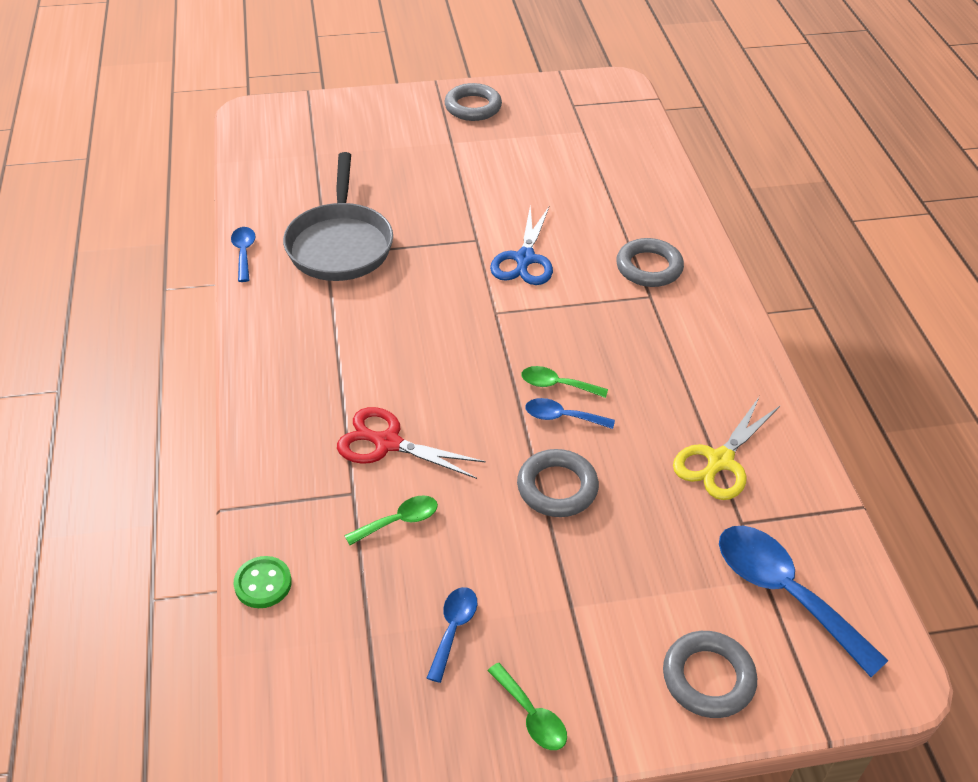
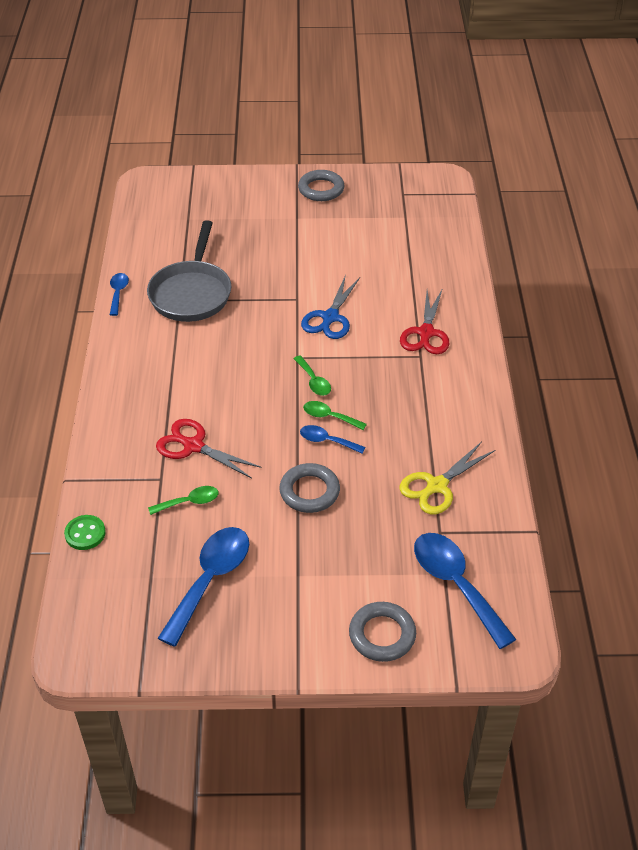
camera: 10 degrees right, 0 degrees up
blue spoon [427,587,477,683] -> blue spoon [158,527,249,647], size x1.93
green spoon [488,663,567,750] -> green spoon moved to [294,355,331,396]
grey ring [616,238,684,287] -> red scissors [400,288,450,354]

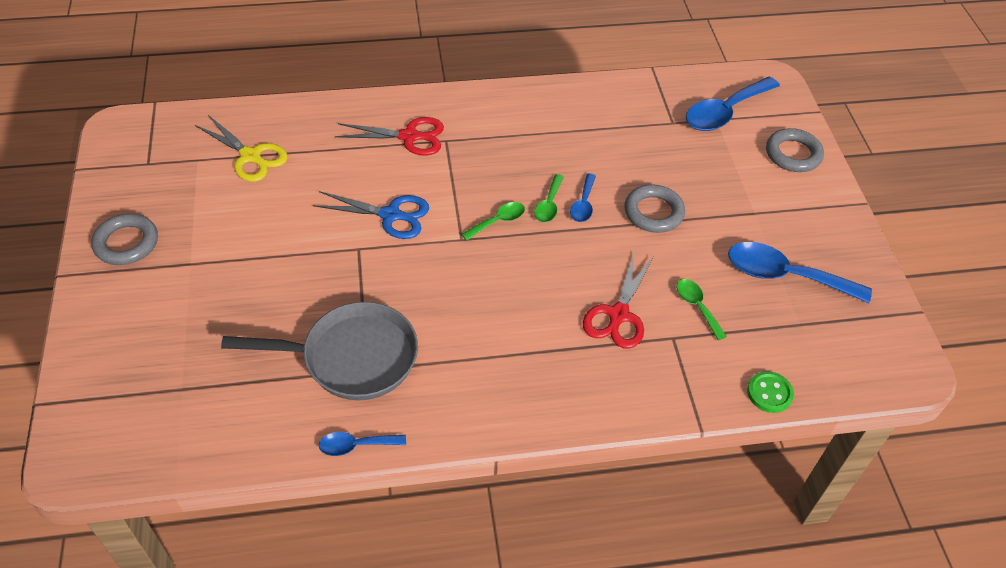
camera: 100 degrees left, 5 degrees up
yellow scissors [399,441,495,514] -> yellow scissors moved to [195,115,288,182]

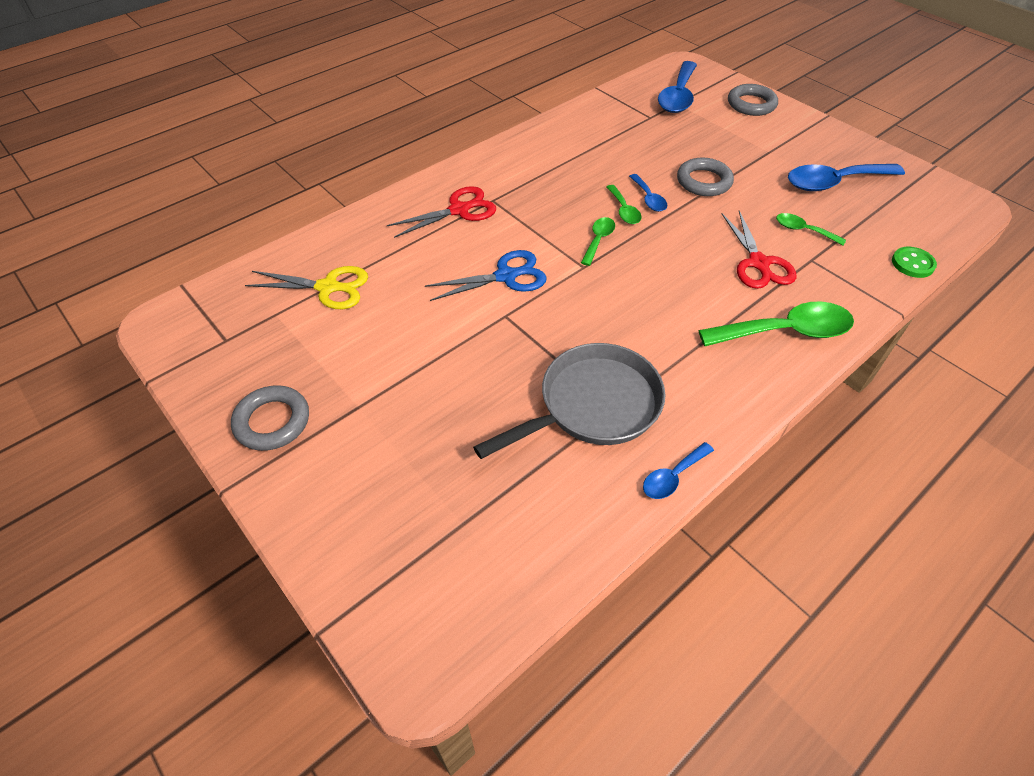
camera: 30 degrees left, 0 degrees up
none -> green spoon [698,302,854,346]

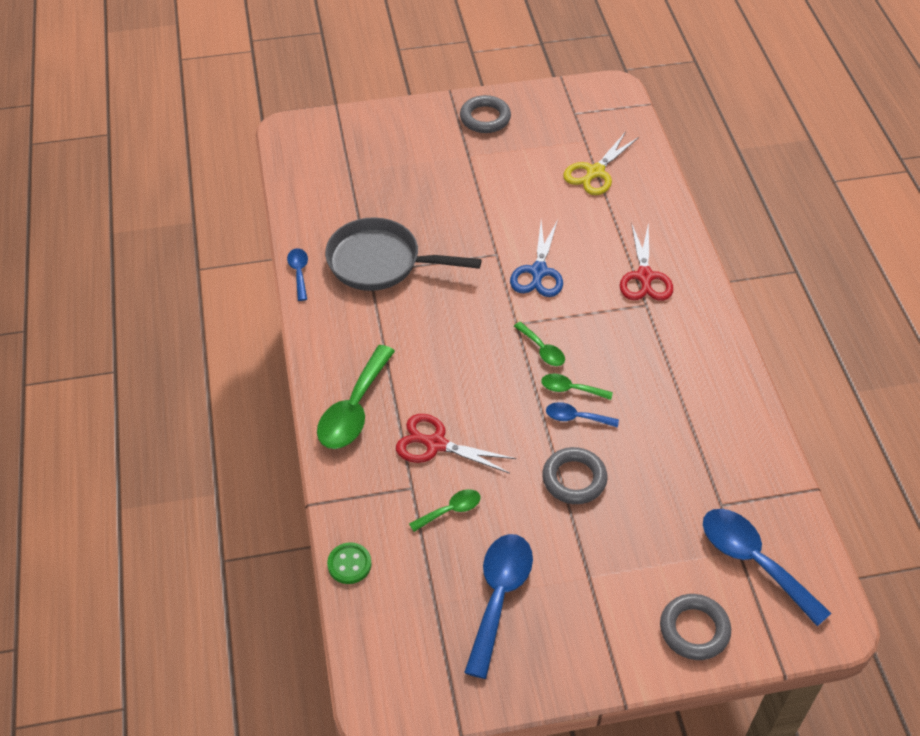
camera: 120 degrees right, 0 degrees up
grey pan [473,343,665,459] -> grey pan turned 105 degrees clockwise [325,217,482,291]

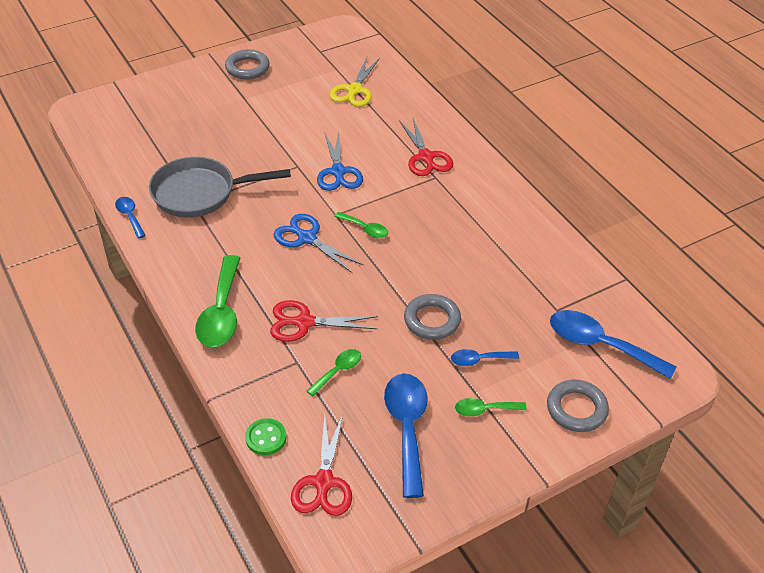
camera: 20 degrees left, 5 degrees down
green spoon [541,374,613,400] -> green spoon moved to [455,398,527,416]
blue spoon [546,402,619,428] -> blue spoon moved to [451,349,519,366]
none -> blue scissors [274,214,363,273]
none -> red scissors [291,414,352,516]

